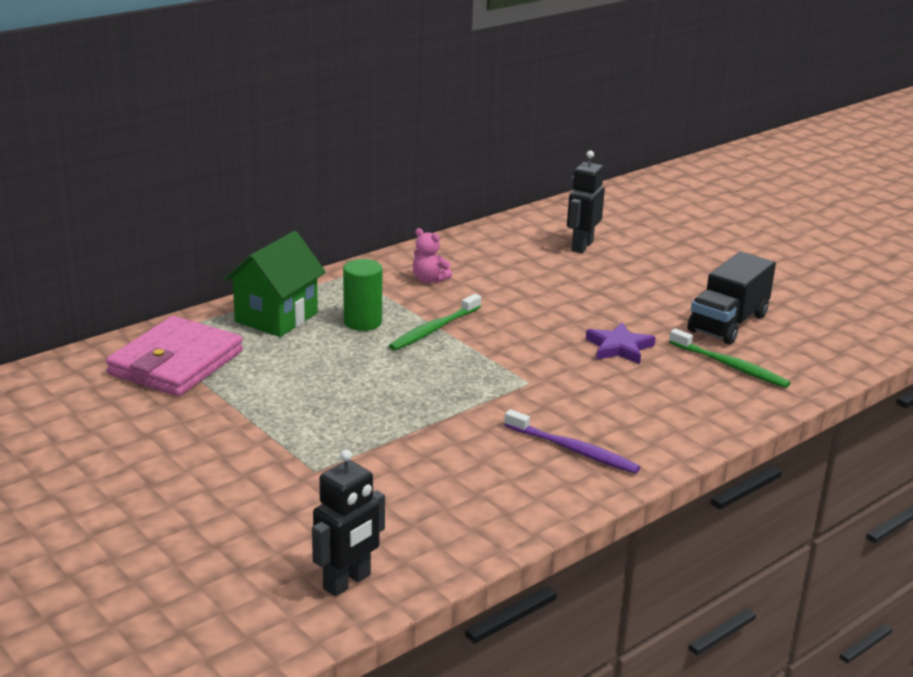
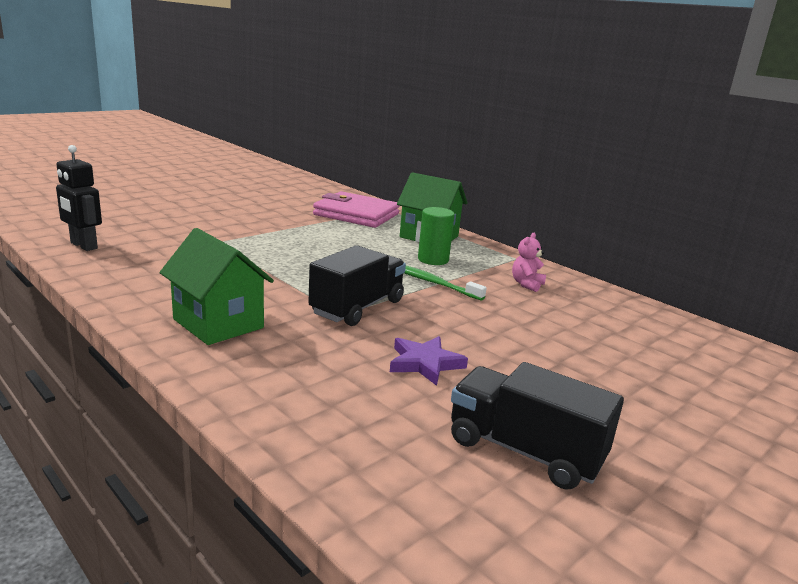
camera: 85 degrees right, 5 degrees down
purple toothbrush [504,409,640,474] -> green house [159,228,274,345]
black robot [567,151,605,253] -> none
green toothbrush [669,328,791,388] -> none
none -> black truck [308,245,406,326]

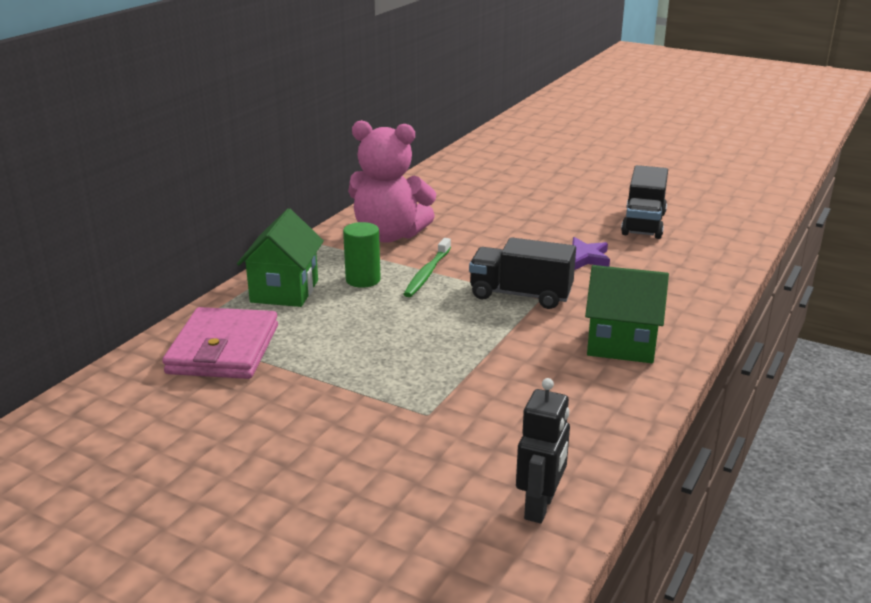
camera: 105 degrees left, 5 degrees up
green house [159,228,274,345] -> green house turned 75 degrees clockwise [585,265,669,363]
pink teddy bear [512,233,546,292] -> pink teddy bear [348,120,436,243], size x2.47

